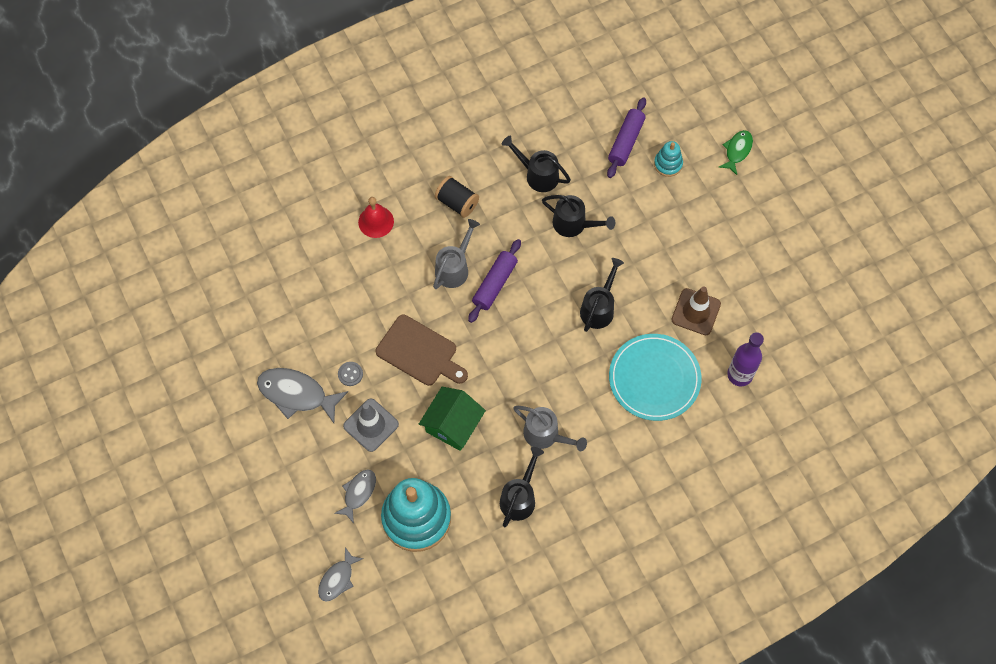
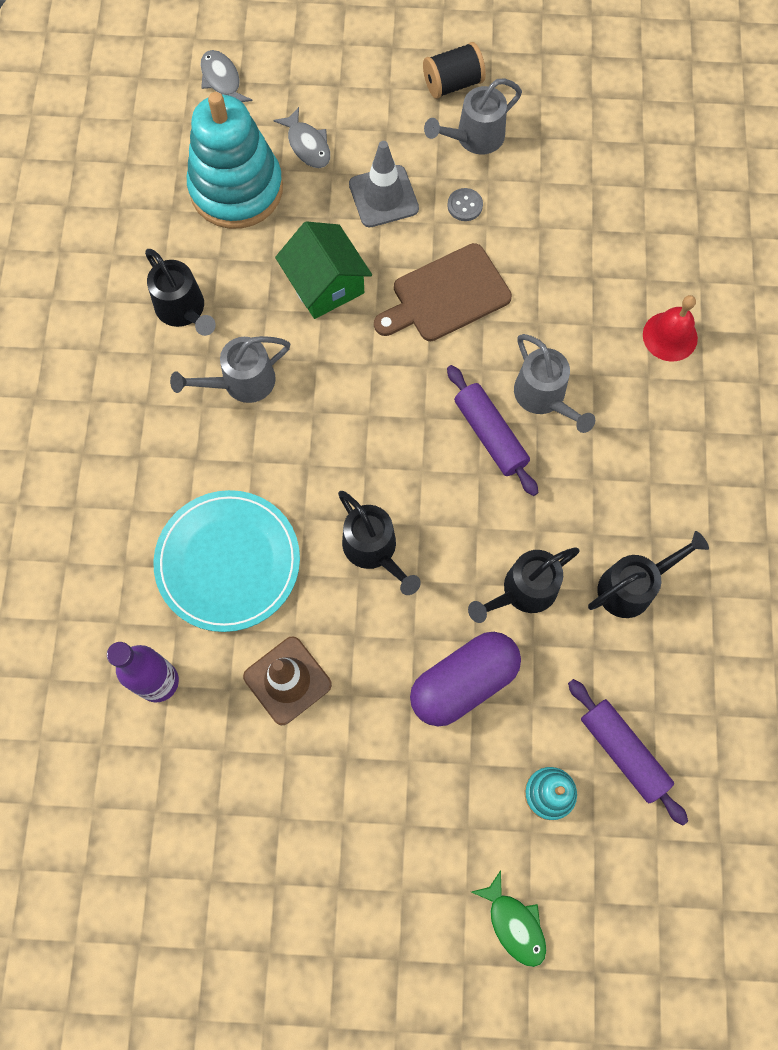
camera: 120 degrees right, 5 degrees up
grey fish [257,368,348,423] -> grey watering can [424,79,522,154]
black spool [435,176,479,218] -> black spool moved to [423,42,486,99]
none -> purple capsule [410,632,521,726]

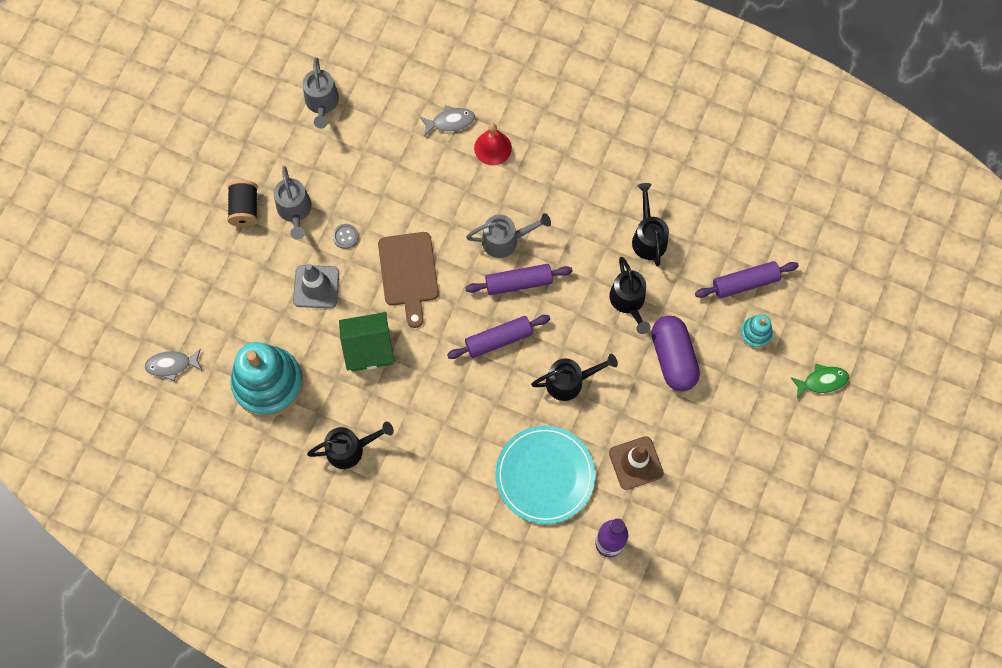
camera: 70 degrees left, 0 degrees up
grey watering can [170,336,290,403] -> grey watering can moved to [303,57,339,129]
grey fish [273,107,330,168] -> grey fish moved to [420,105,475,136]
none -> purple rolling pin [447,315,550,359]

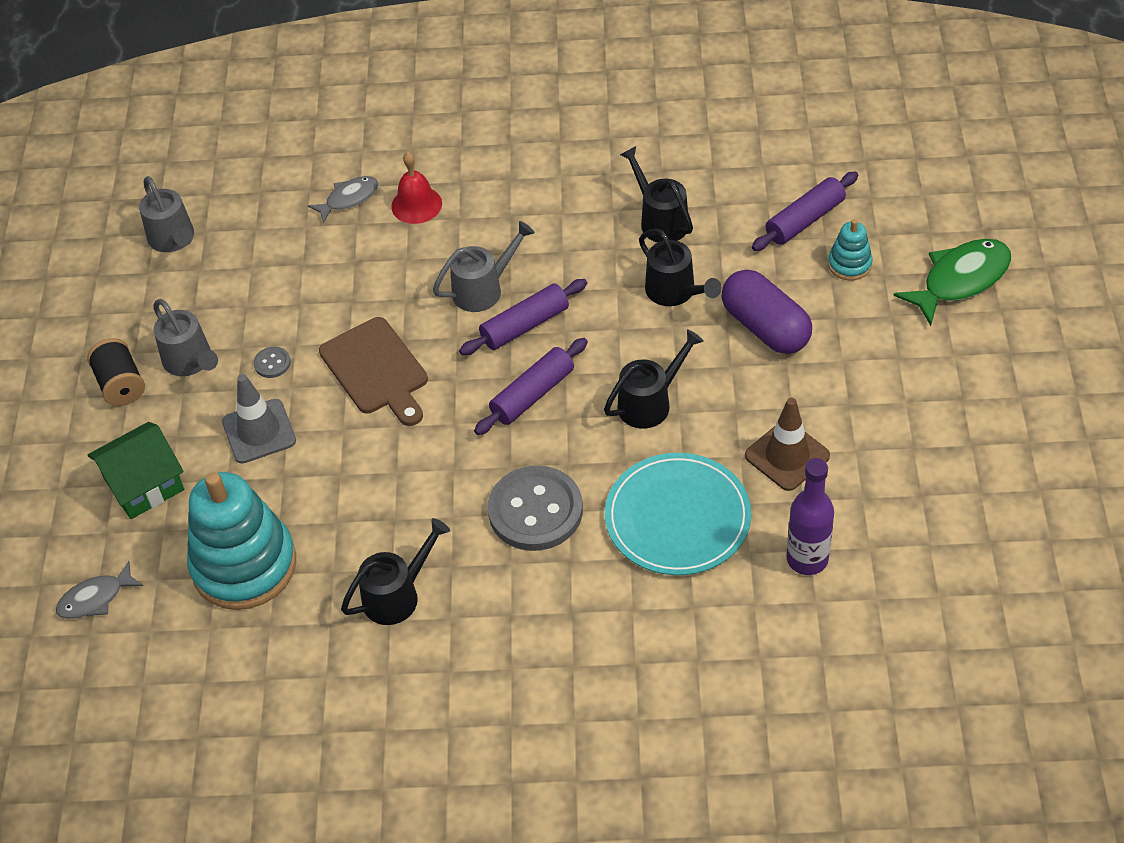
camera: 20 degrees left, 20 degrees down
green house [339,312,394,372] -> green house moved to [88,422,184,519]
green fish [790,364,849,399] -> green fish [893,239,1011,326], size x1.66
none -> grey button [488,466,583,551]

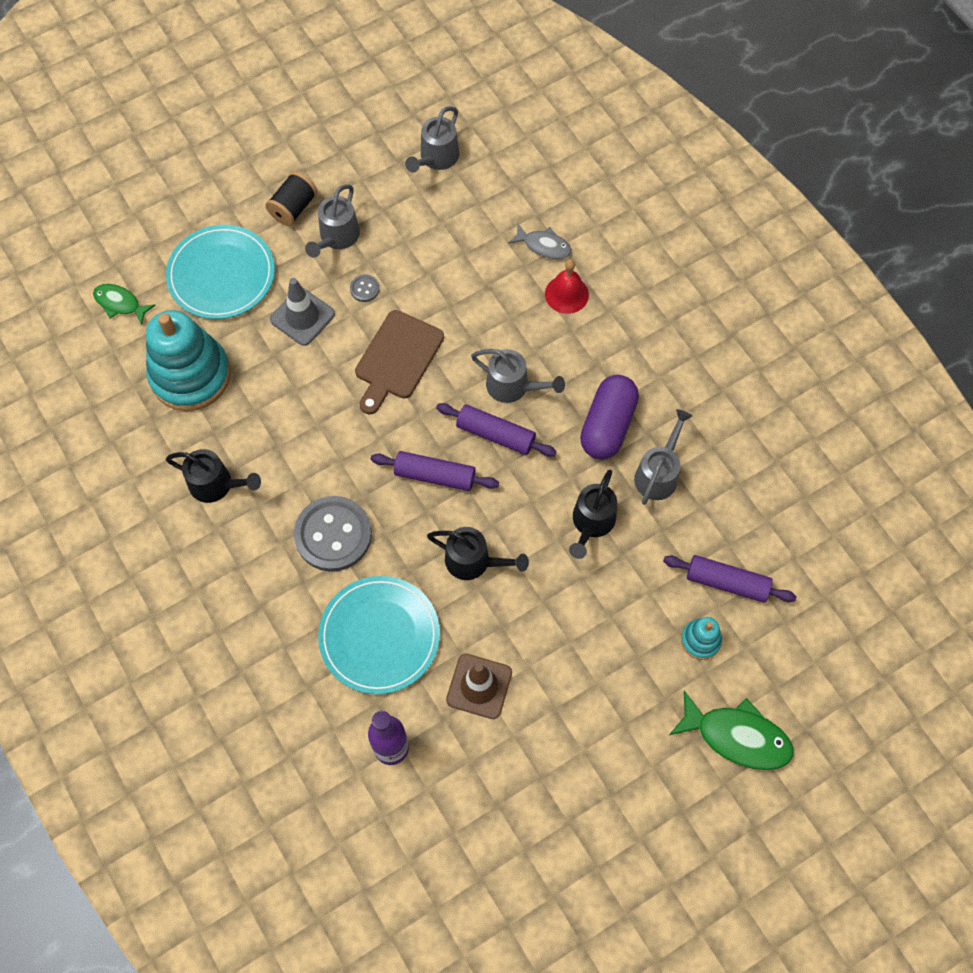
camera: 55 degrees right, 15 degrees up
grey fish [56,561,143,619] -> green fish [93,284,156,325]
green house [88,422,184,519] -> turquoise plate [166,225,275,319]
black watering can [620,146,693,242] -> grey watering can [634,409,692,505]
purple capsule [722,270,812,354] -> purple capsule moved to [580,375,639,459]

